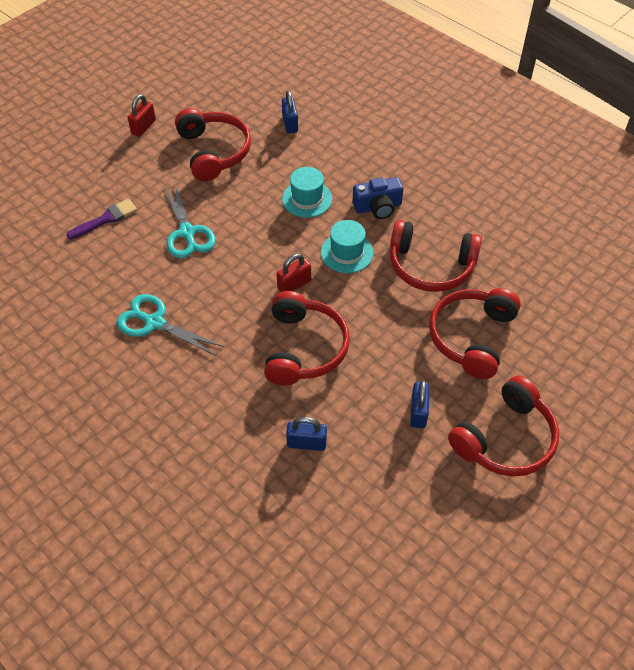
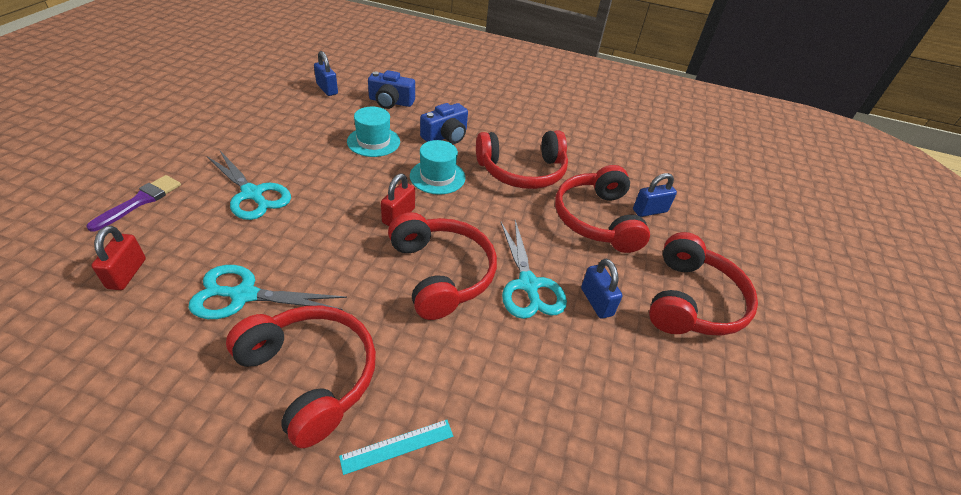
camera: 30 degrees left, 10 degrees down
red padlock [128,94,156,137] -> red padlock moved to [91,226,146,290]
red headphones [175,108,251,181] -> red headphones moved to [226,306,376,448]
blue padlock [286,417,327,451] -> blue padlock moved to [633,173,677,217]
none -> turquoise ruler [339,420,453,475]
none -> blue camera [368,70,415,109]
none -> turquoise scissors [501,220,567,319]

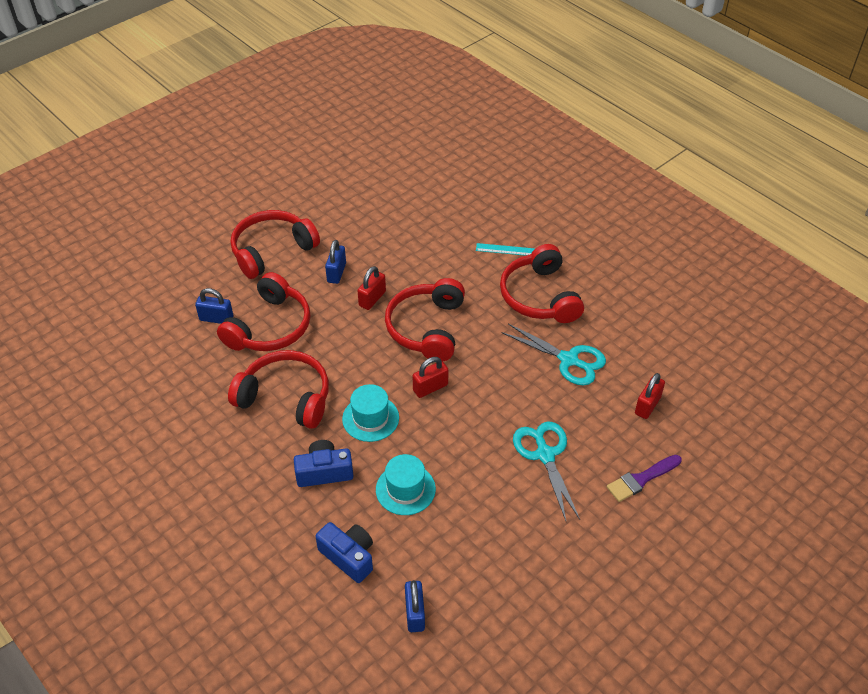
camera: 145 degrees left, 5 degrees up
turquoise scissors [501,220,567,319] -> red padlock [357,266,386,310]

